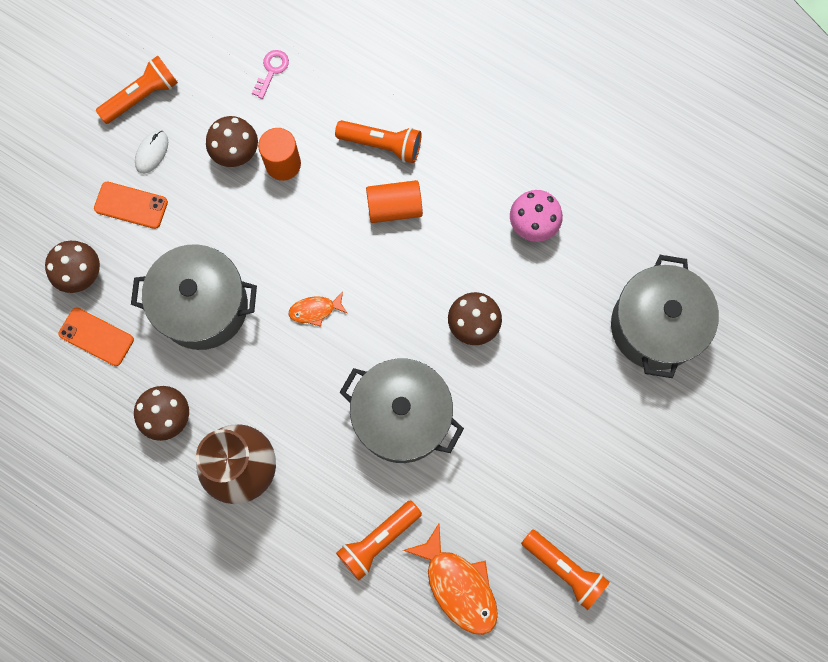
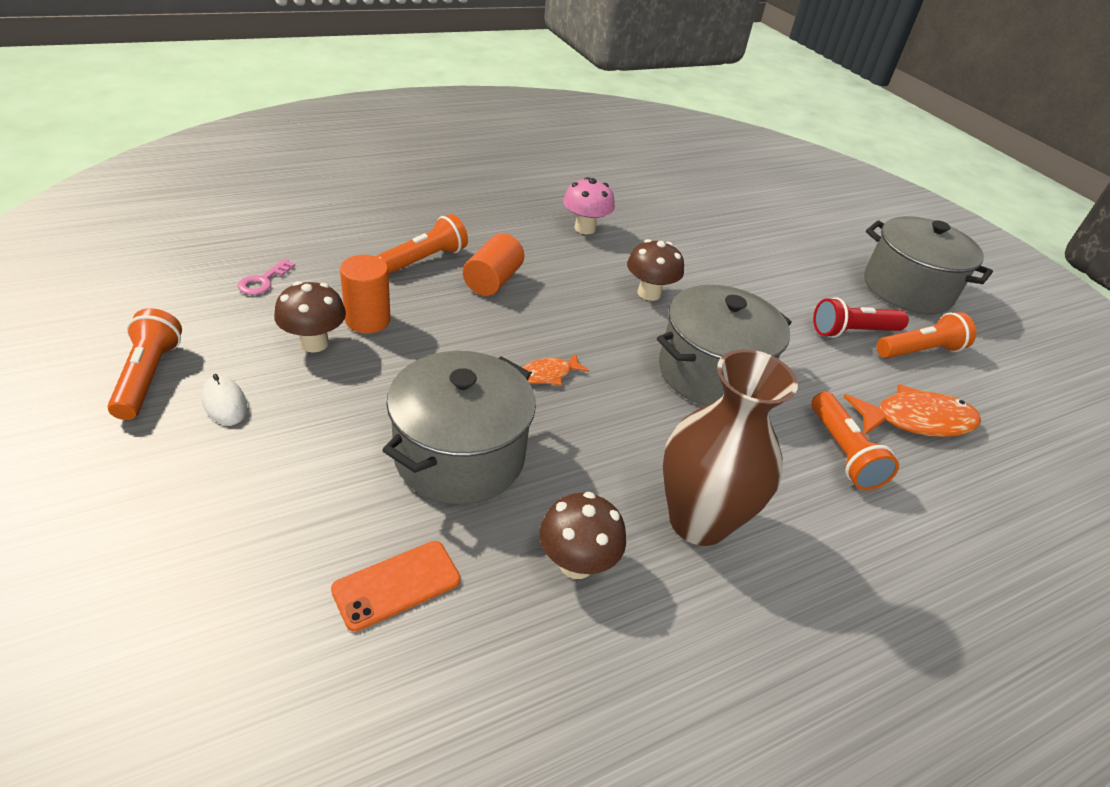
camera: 65 degrees left, 35 degrees down
brown mushroom [45,241,100,293] -> none
orange phone [94,182,168,229] -> none
pink key [252,50,289,99] -> pink key turned 120 degrees counterclockwise [238,259,295,295]
orange fish [289,292,347,327] -> orange fish turned 45 degrees clockwise [522,353,589,385]
grey pot [611,255,719,378] -> grey pot moved to [864,216,993,314]
none -> red flashlight [813,297,909,338]

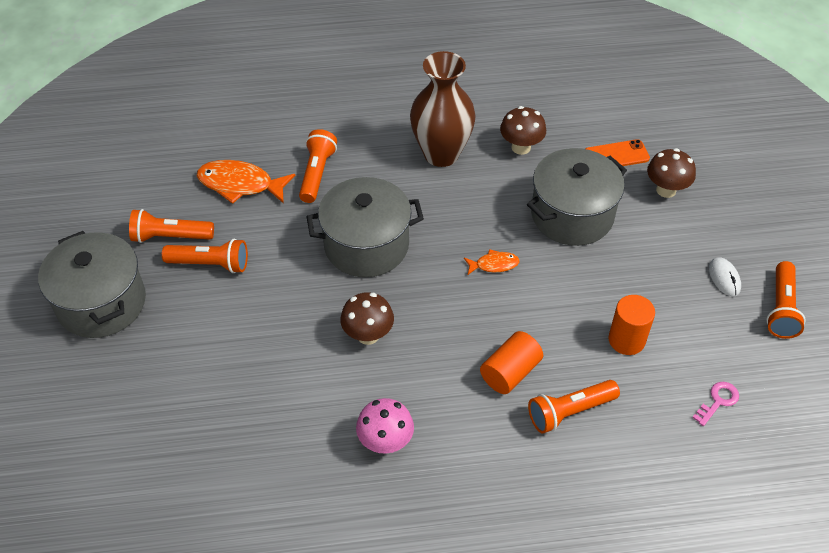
camera: 155 degrees left, 10 degrees up
brown mushroom [274,281,346,353] -> brown mushroom moved to [647,148,696,198]
red flashlight [813,297,909,338] -> orange flashlight [162,239,248,273]

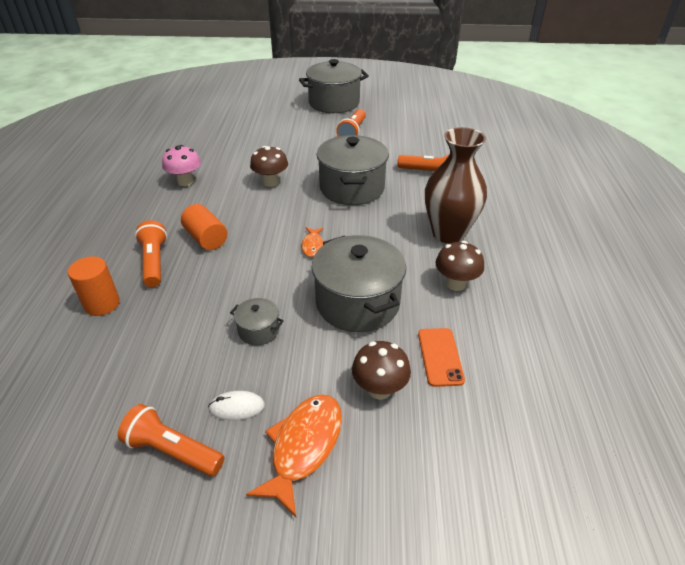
camera: 100 degrees right, 10 degrees down
orange flashlight [129,209,214,243] -> none
orange fish [197,160,296,204] -> orange fish moved to [246,394,342,517]
orange cylinder [609,295,655,355] -> orange cylinder moved to [68,256,120,316]
pink key [692,382,739,426] -> none
none -> grey pot [230,298,284,346]

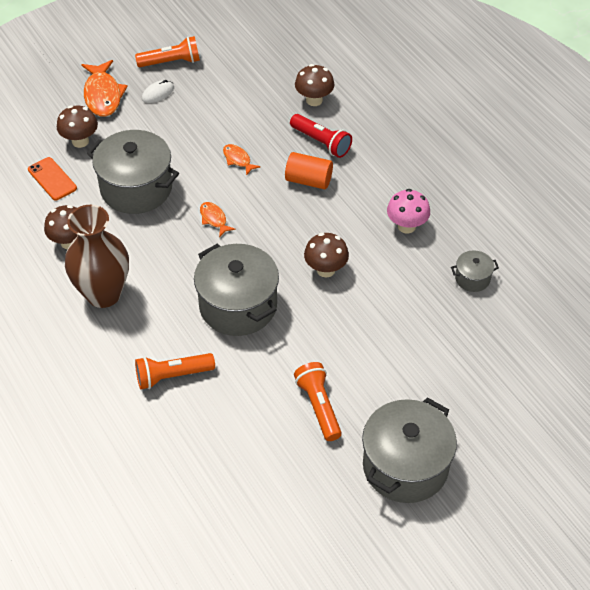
camera: 145 degrees right, 10 degrees up
orange cylinder [68,256,120,316] -> brown mushroom [295,64,335,106]
orange flashlight [135,220,167,287] -> red flashlight [290,114,352,158]
grey pot [230,298,284,346] -> grey pot moved to [451,250,499,292]
none -> orange fish [223,144,261,176]

